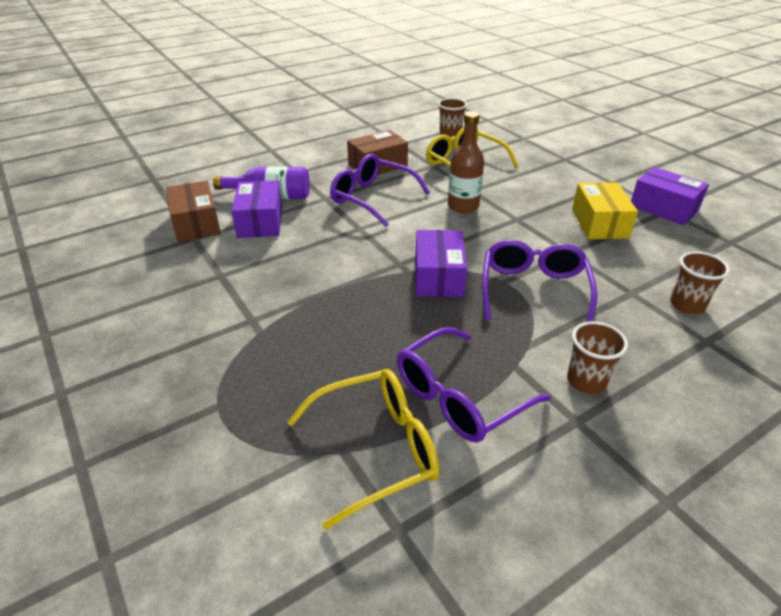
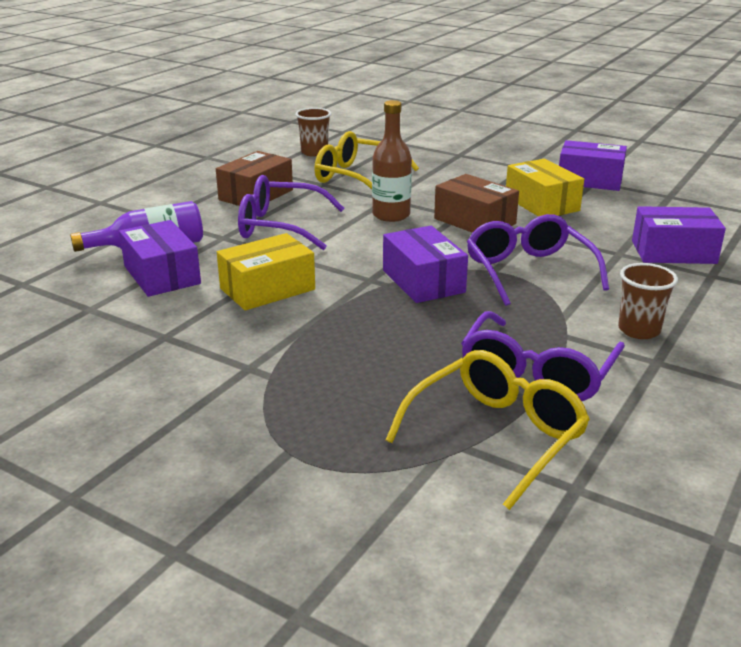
camera: 25 degrees left, 10 degrees down
brown box [166,181,221,242] -> brown box moved to [434,174,519,233]
brown cup [670,251,730,314] -> purple box [632,206,726,264]
none -> yellow box [217,233,315,311]

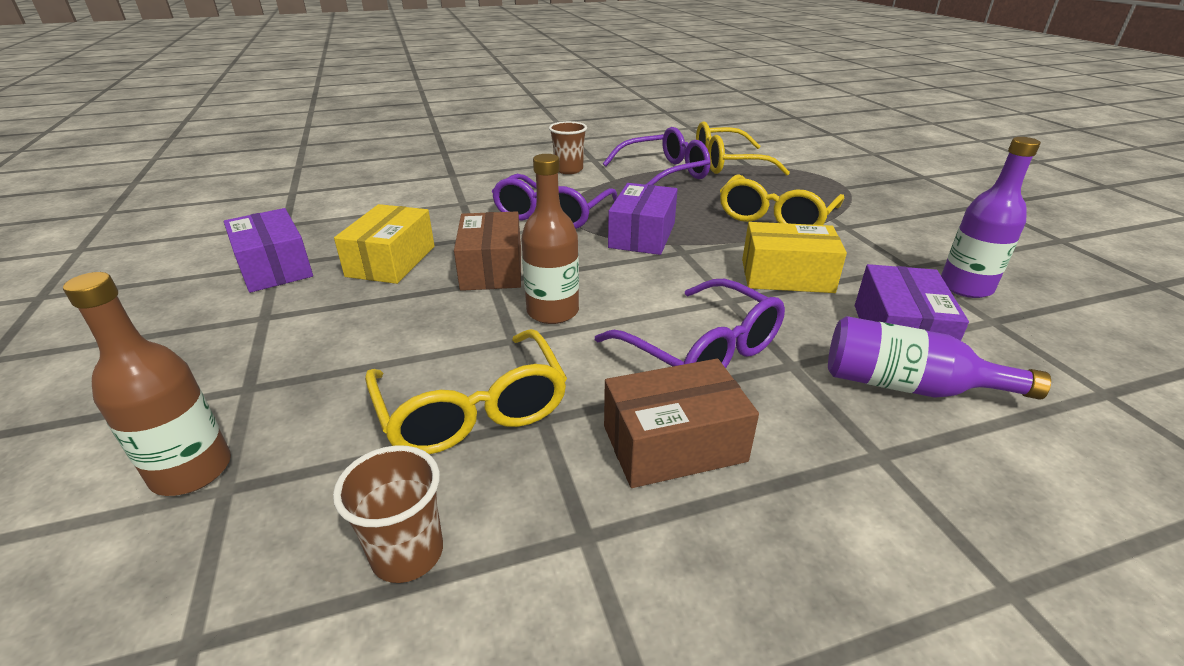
camera: 140 degrees left, 5 degrees up
purple box [632,206,726,264] -> none
none -> brown bottle [63,272,231,496]
none -> yellow glasses [720,174,844,225]
none -> purple bottle [941,137,1041,298]

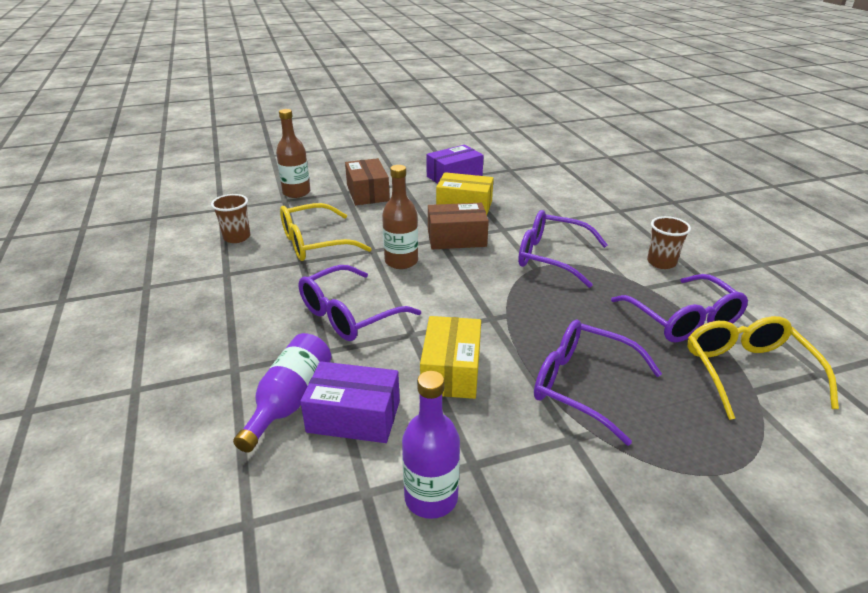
camera: 90 degrees right, 0 degrees up
brown box [604,359,759,488] -> brown box moved to [345,158,390,205]
purple box [608,183,678,255] -> none
yellow glasses [720,174,844,225] -> purple glasses [534,319,662,446]

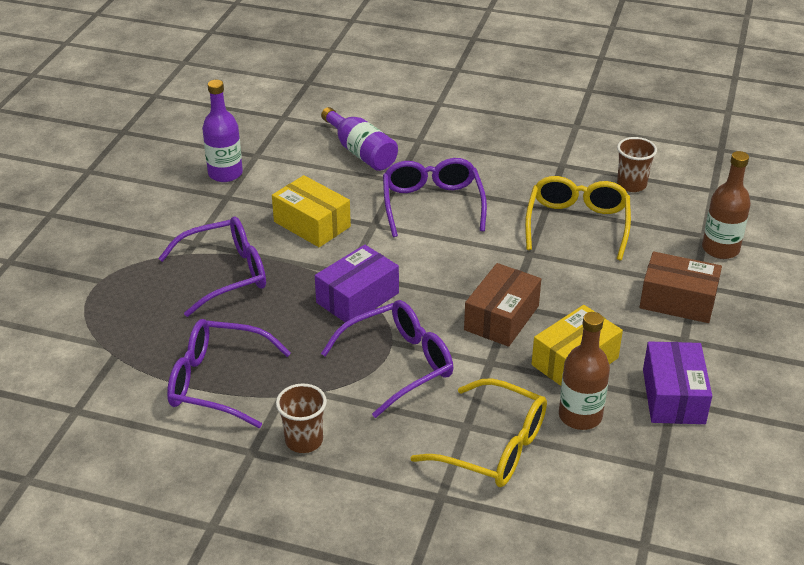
camera: 125 degrees right, 5 degrees up
purple box [300,361,400,443] -> purple box moved to [315,245,399,322]
brown bottle [382,165,418,269] -> brown bottle moved to [559,312,610,430]
yellow glasses [687,316,839,420] -> yellow glasses moved to [410,378,547,487]

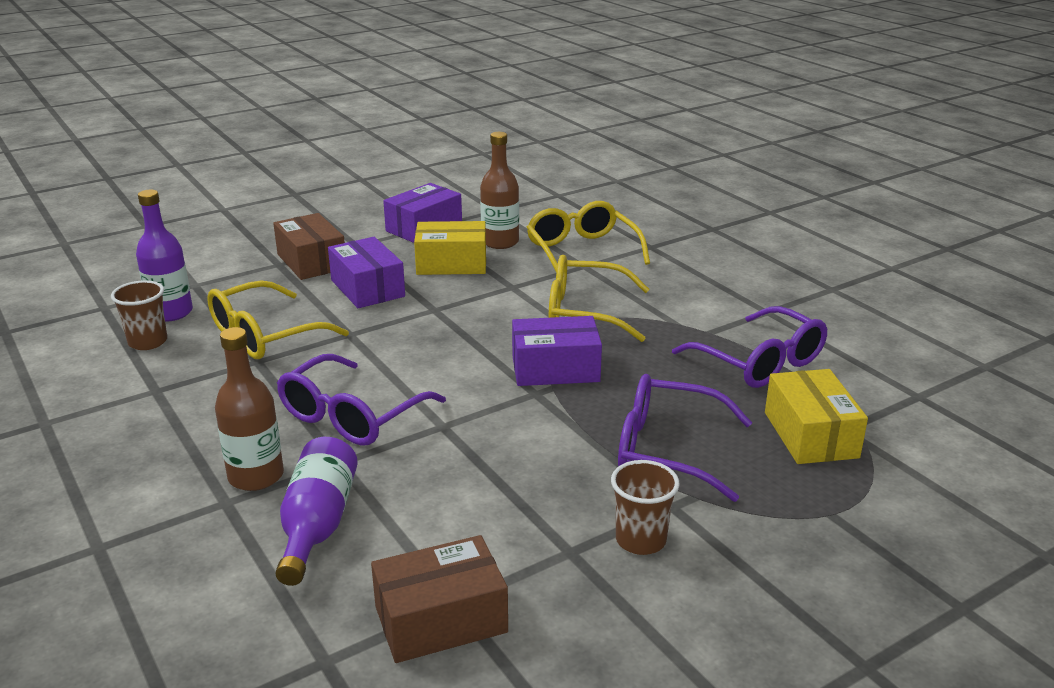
camera: 140 degrees left, 10 degrees down
purple bottle [202,80,243,182] -> purple bottle moved to [136,190,193,322]
yellow box [272,175,351,247] -> yellow box moved to [765,369,868,464]
brown cup [276,384,327,453] -> brown cup moved to [611,460,680,555]
purple glasses [321,300,453,418] -> yellow glasses [549,255,649,342]
brown box [464,263,541,347] -> brown box moved to [371,535,508,663]
brown bottle [702,151,751,259] -> brown bottle moved to [215,327,284,491]
none -> purple box [328,237,405,308]

